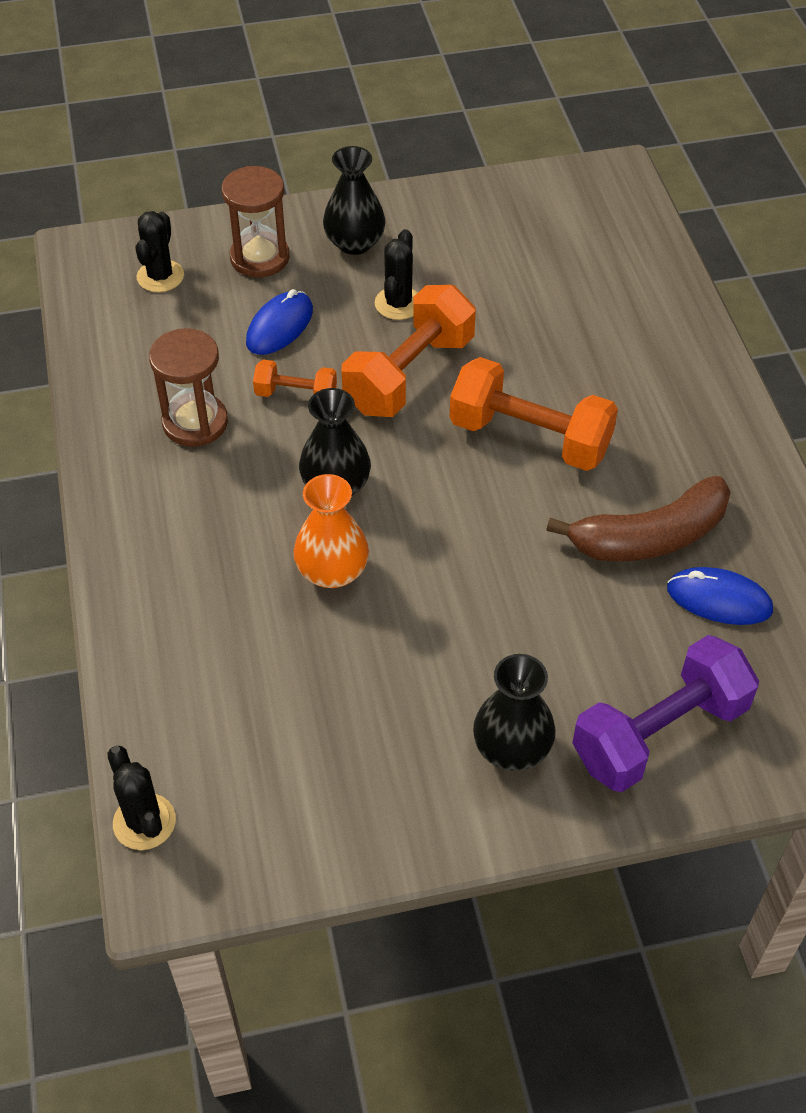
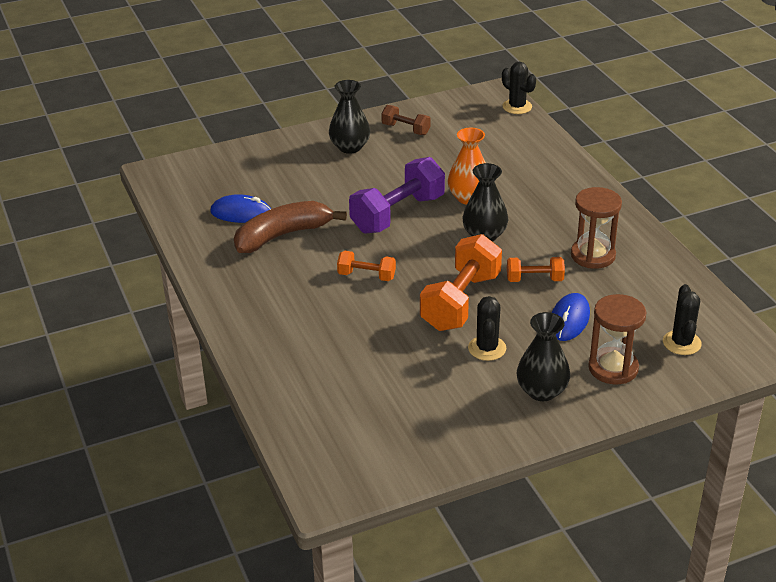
camera: 170 degrees right, 15 degrees down
orange dumbbell [450,357,618,471] -> orange dumbbell [337,251,396,281], size x0.52
purple dumbbell [572,635,759,792] -> purple dumbbell moved to [349,157,445,234]
none -> brown dumbbell [381,105,431,135]

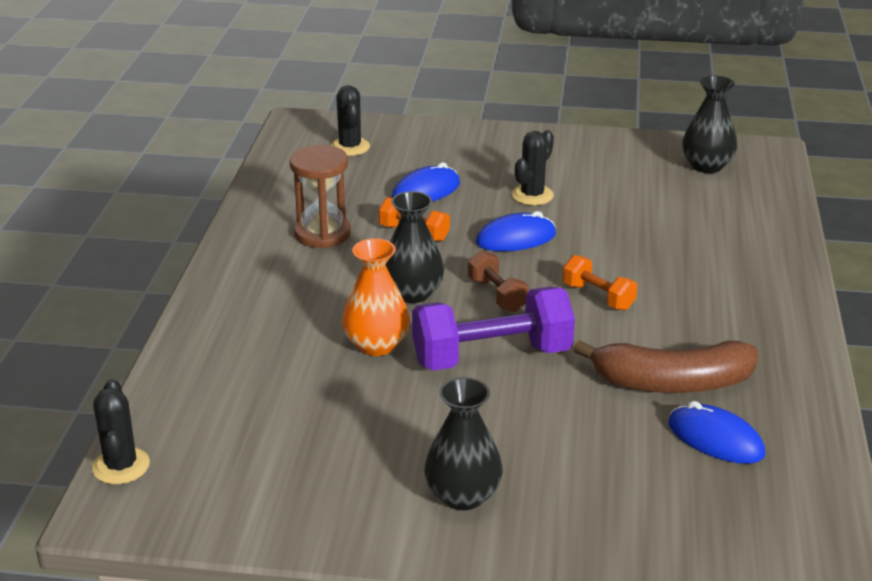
camera: 150 degrees left, 5 degrees down
brown dumbbell [381,105,431,135] -> brown dumbbell moved to [468,250,529,312]
orange dumbbell [420,234,502,331] -> blue mouse [476,211,556,251]
black vase [517,312,570,401] -> black vase moved to [682,75,737,173]
brown hourglass [588,294,647,384] -> none
black cactus [663,284,702,355] -> black cactus turned 45 degrees counterclockwise [330,85,370,156]

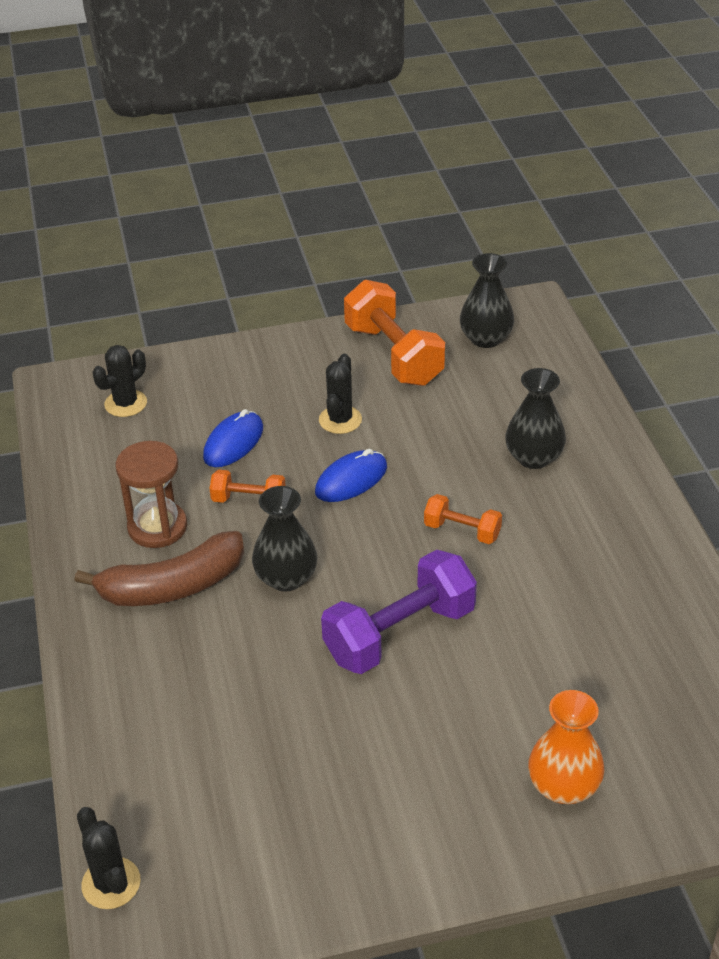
camera: 20 degrees left, 10 degrees up
black cactus [330,85,370,156] -> black cactus turned 75 degrees clockwise [92,345,147,417]
orange vase [342,238,410,356] -> orange vase moved to [528,690,605,804]
black vase [424,377,503,510] -> black vase moved to [505,368,566,469]
brown dumbbell [468,250,529,312] -> none
brown banana [573,340,758,393] -> brown banana moved to [74,531,244,606]
blue mouse [668,401,766,464] -> none
none -> orange dumbbell [344,280,445,386]

